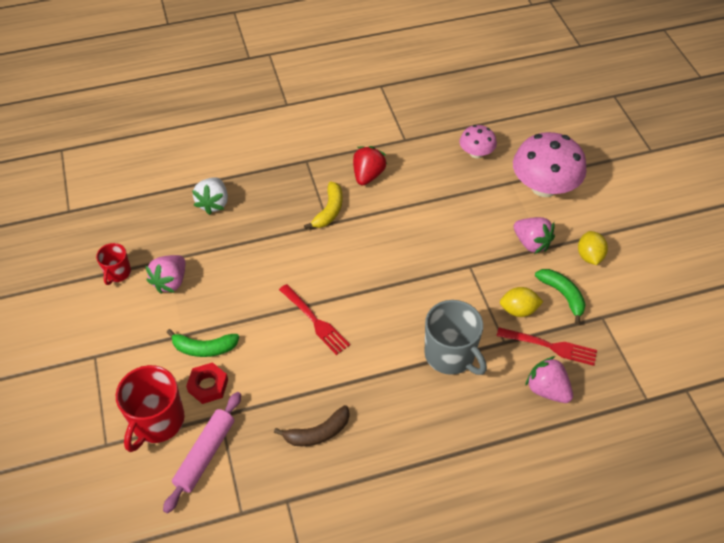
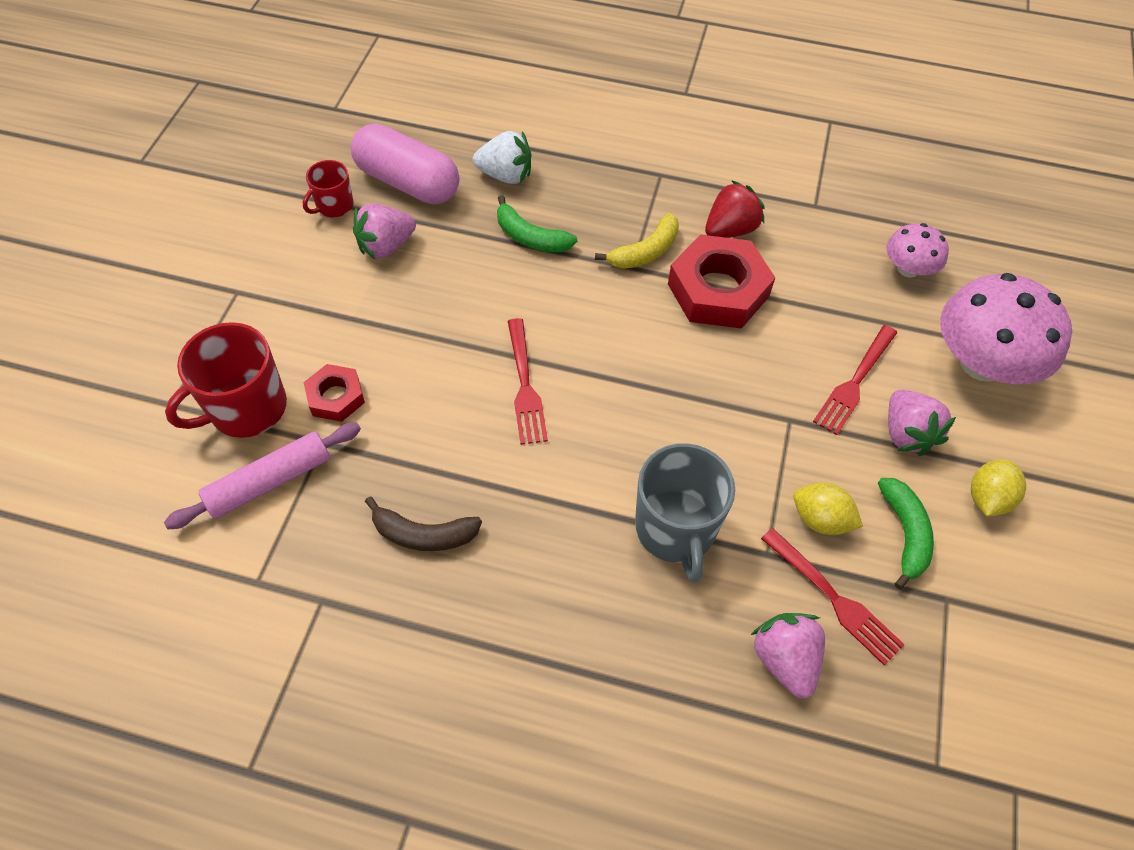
camera: 30 degrees right, 5 degrees up
green banana [166,329,239,357] -> green banana moved to [497,195,577,252]
white strawberry [192,177,228,215] -> white strawberry turned 120 degrees counterclockwise [473,131,531,184]
none -> pink capsule [351,124,459,204]
none -> red nut [668,235,775,329]
none -> red fork [813,325,897,435]

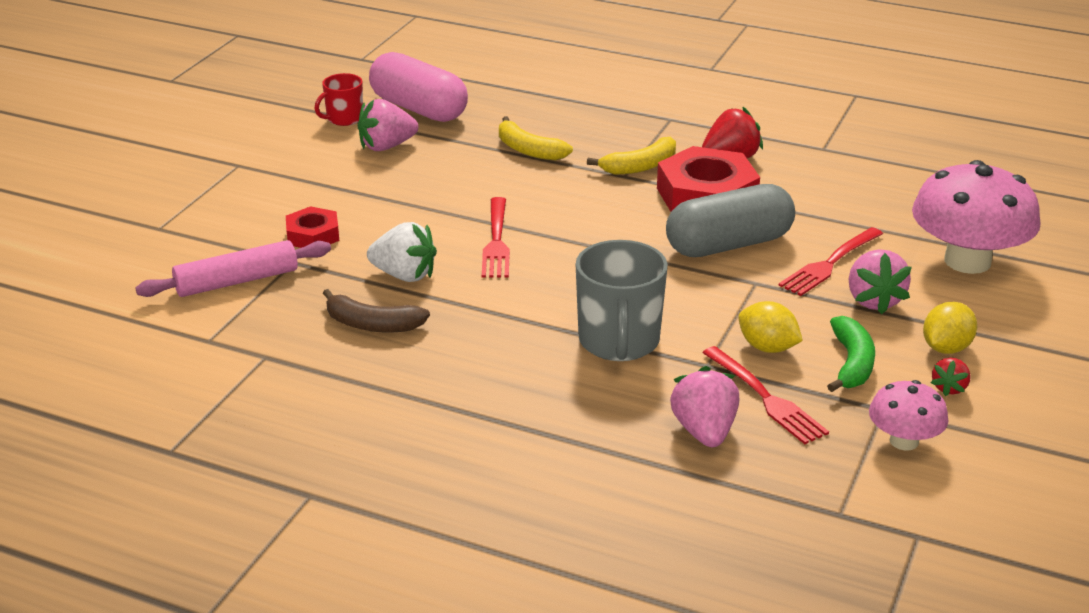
camera: 10 degrees right, 25 degrees down
red mug [165,322,287,438] -> none
white strawberry [473,131,531,184] -> white strawberry moved to [367,222,437,282]
green banana [497,195,577,252] -> yellow banana [499,116,573,160]
pink mushroom [886,223,949,278] -> pink mushroom moved to [869,380,949,450]
none -> grey capsule [666,184,795,257]
none -> red strawberry [931,357,971,396]

